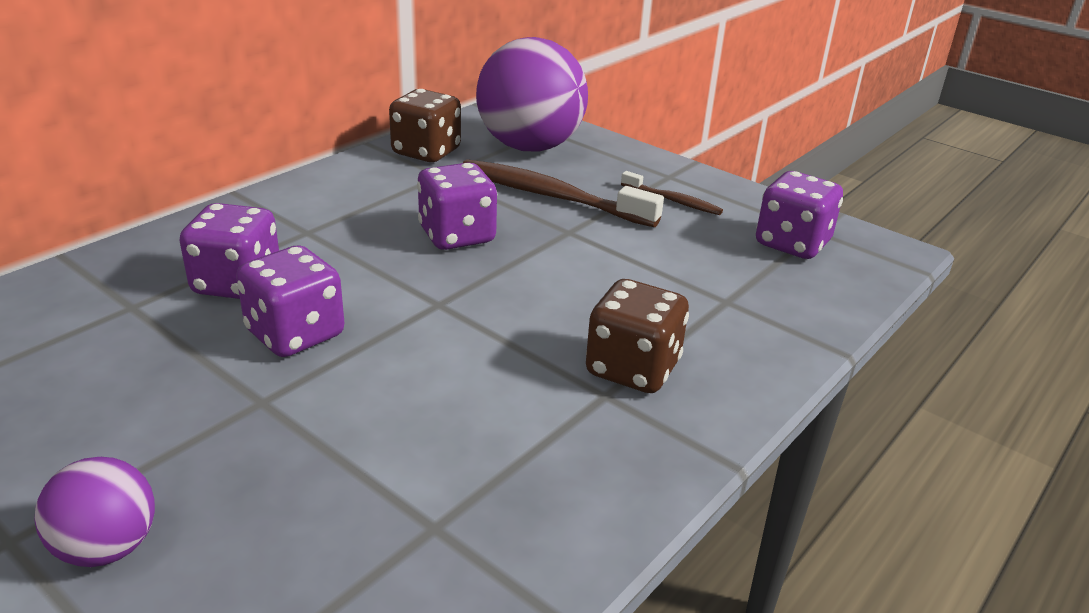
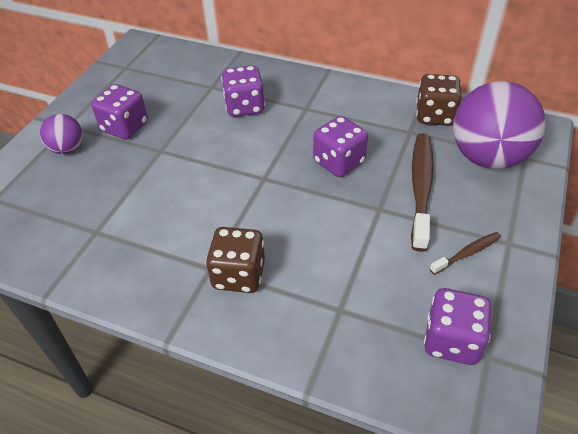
camera: 75 degrees right, 15 degrees up
purple dice [236,245,344,357] -> purple dice moved to [91,84,148,139]
brown toothbrush [621,171,723,215] -> brown toothbrush turned 135 degrees counterclockwise [430,232,501,275]

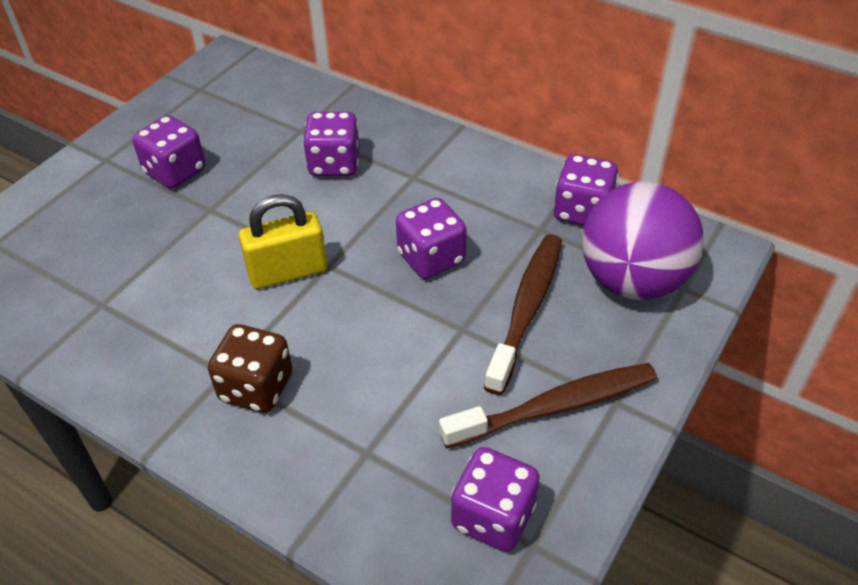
camera: 10 degrees right, 0 degrees up
purple ball [40,114,83,154] -> none
brown dice [416,74,462,126] -> purple dice [553,154,619,226]
brown toothbrush [430,232,501,275] -> brown toothbrush [439,363,657,449], size x1.97
none -> yellow padlock [239,194,327,289]

